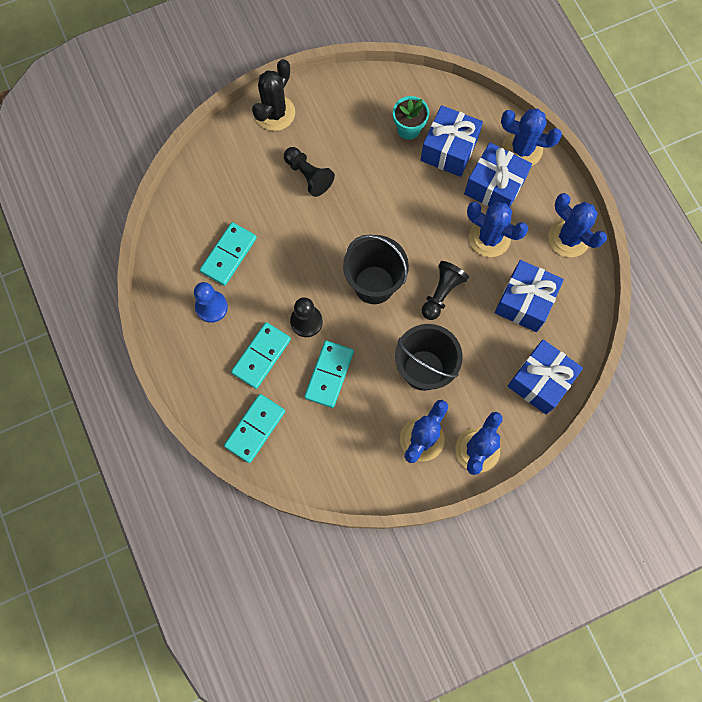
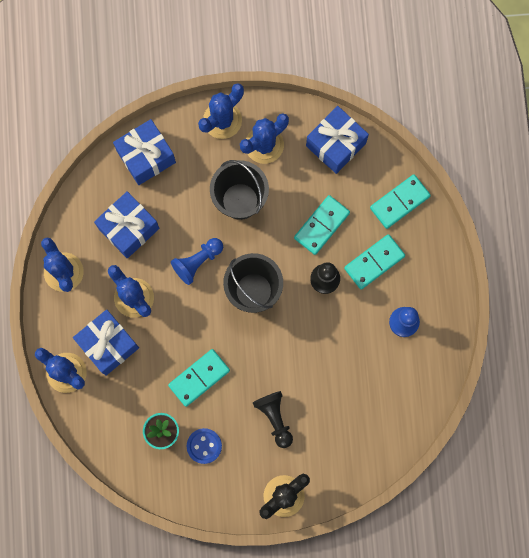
camera: 160 degrees left, 5 degrees up
turquoise domino [200,222,257,286] -> turquoise domino moved to [168,349,230,407]
blue gift [420,105,483,177] -> blue gift moved to [306,106,369,174]
black pawn [422,261,469,320] -> blue pawn [171,238,223,285]
none -> blue button [187,428,222,464]

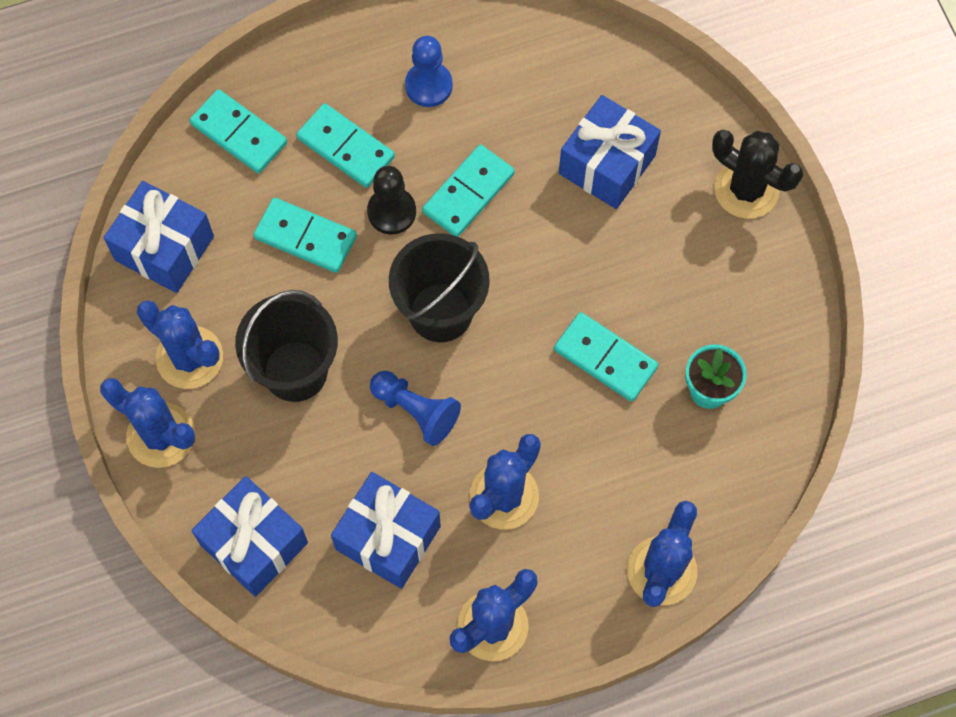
camera: 105 degrees left, 10 degrees down
blue gift [73,309,139,376] -> blue gift moved to [559,95,661,209]
blue button [187,428,222,464] -> none
black pawn [253,391,293,448] -> none
none -> turquoise domino [422,144,515,237]

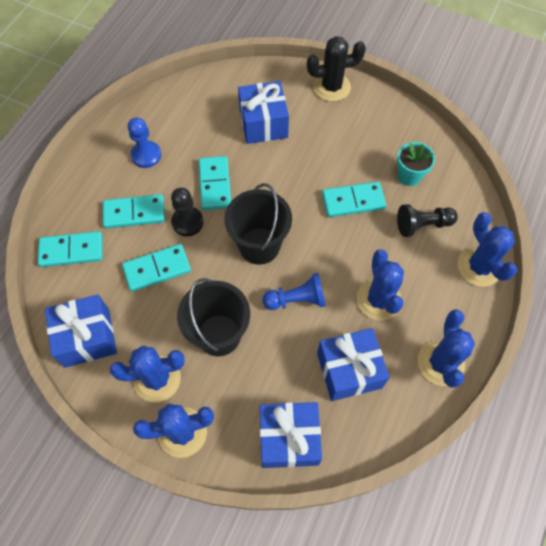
camera: 45 degrees left, 5 degrees down
none -> black pawn [397,204,458,237]

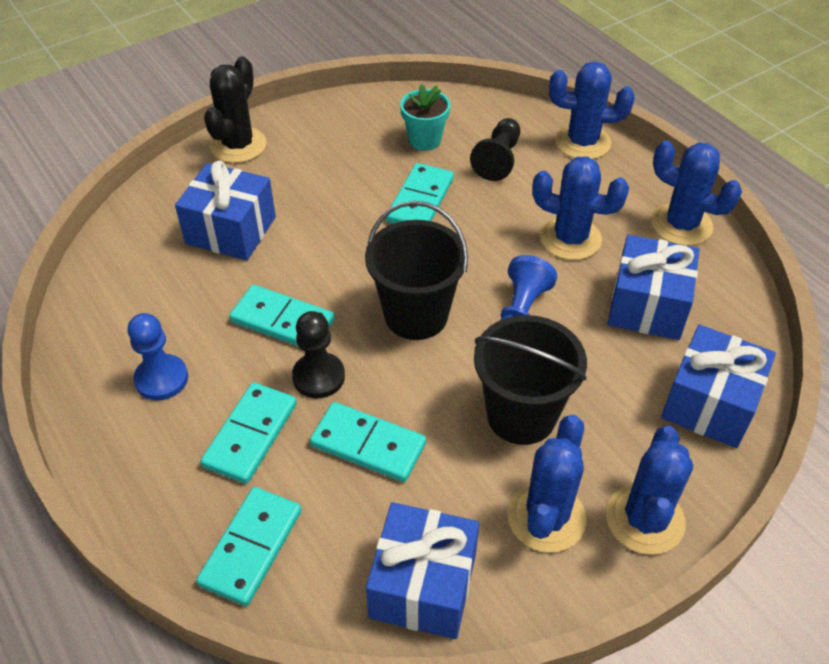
camera: 60 degrees left, 15 degrees down
turquoise domino [122,244,191,292] -> turquoise domino turned 75 degrees counterclockwise [310,402,426,482]

